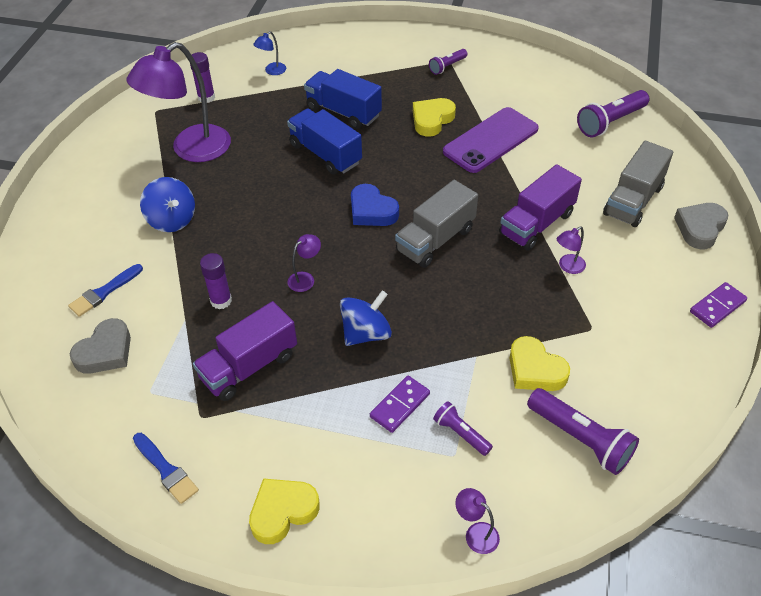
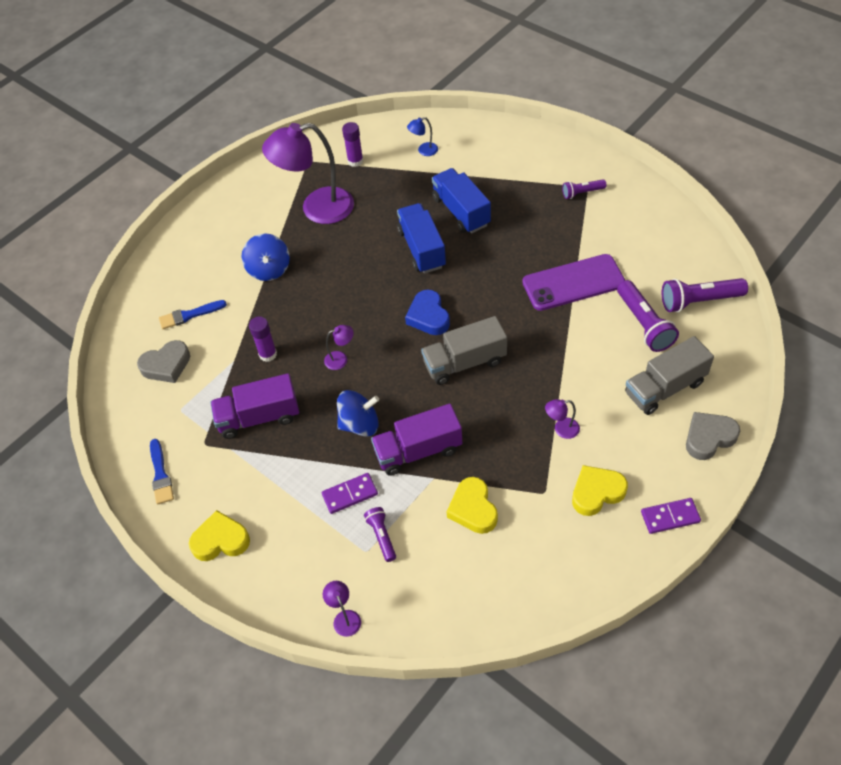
camera: 30 degrees right, 5 degrees up
yellow heart [413,98,456,137] -> yellow heart moved to [572,465,628,516]
purple truck [499,164,582,251] -> purple truck moved to [371,404,462,476]
purple flashlight [527,388,639,475] -> purple flashlight moved to [617,280,679,352]

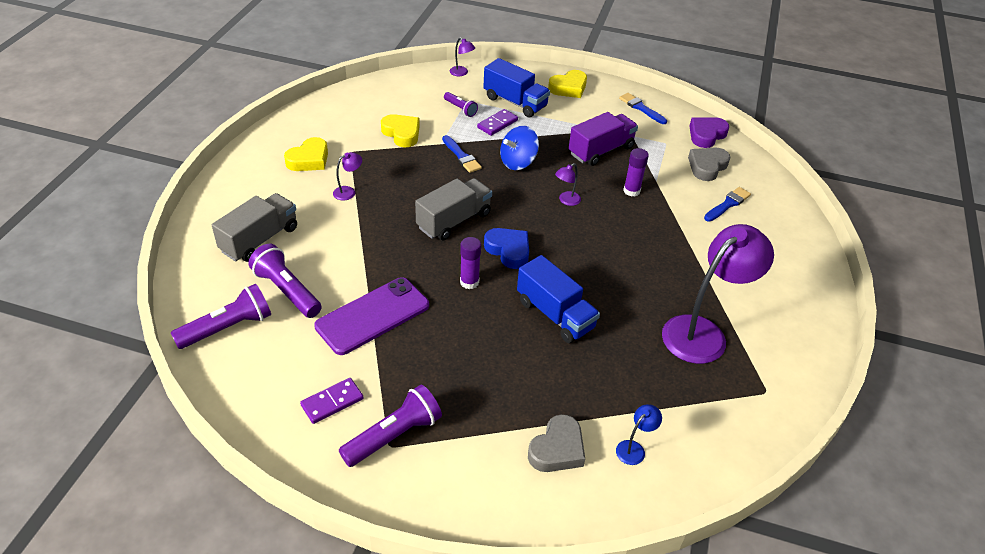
camera: 150 degrees right, 10 degrees down
blue spinning top [241,233,290,281] -> none
purple glue stick [342,122,363,167] -> purple glue stick moved to [460,237,481,289]
purple truck [371,404,462,476] -> blue brush [442,135,482,173]
blue truck [432,168,491,233] -> blue truck moved to [483,58,550,117]
purple flashlight [562,179,606,199] -> purple flashlight [339,385,442,467], size x1.74
purple domino [641,498,701,534] -> purple domino moved to [300,378,364,424]
grey heart [686,412,740,460] -> grey heart moved to [528,414,585,472]
none -> purple heart [690,117,729,148]

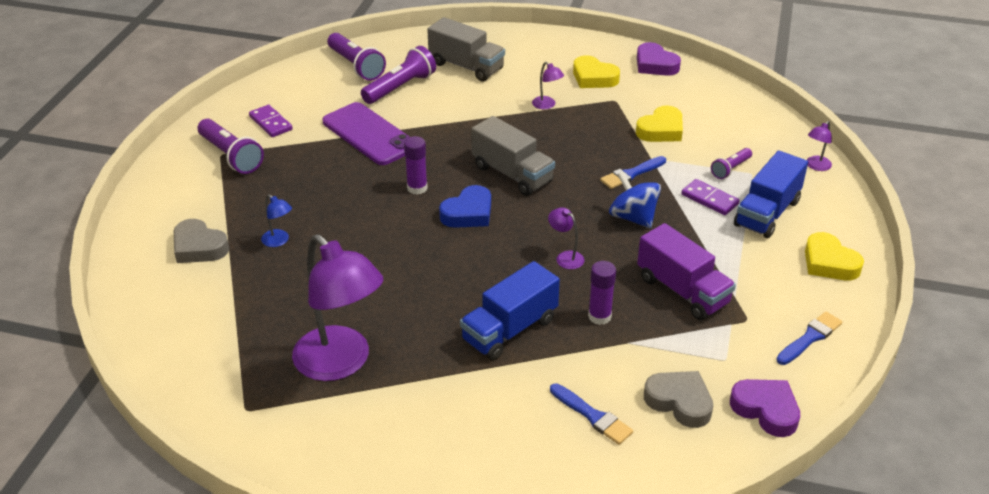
camera: 90 degrees right, 5 degrees down
blue truck [517,255,600,343] -> blue truck moved to [460,261,560,360]
blue lamp [616,404,662,465] -> blue lamp moved to [261,194,292,247]
none -> purple heart [637,42,681,76]

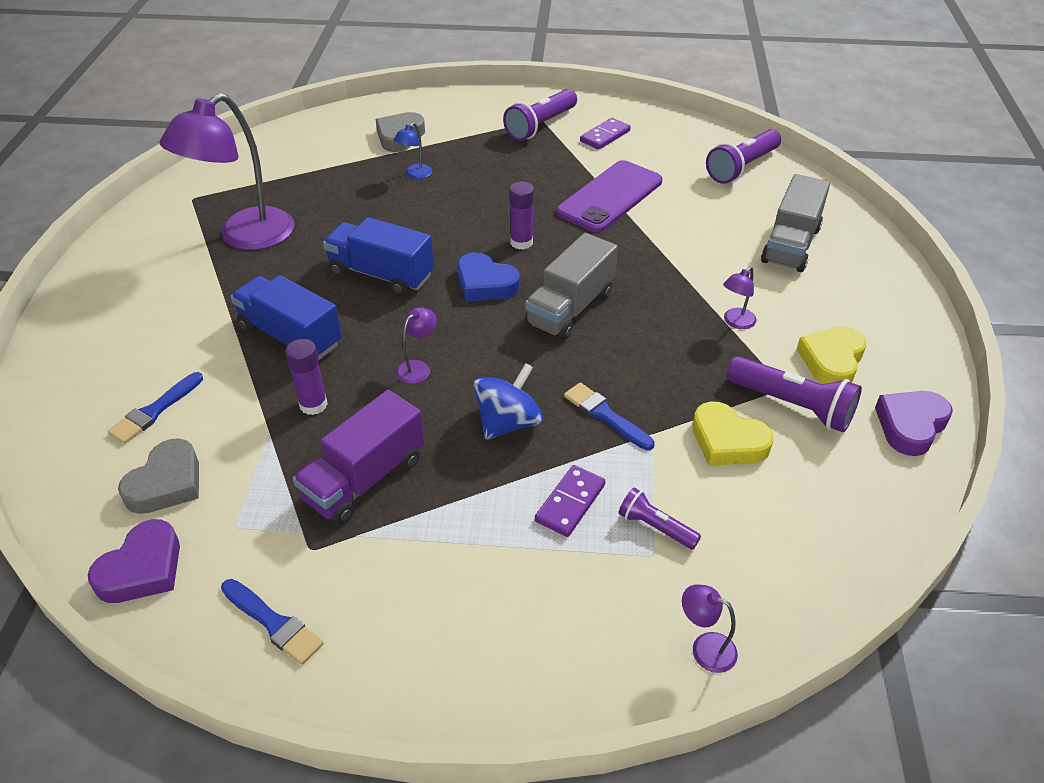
camera: 80 degrees right, 5 degrees up
purple flashlight [361,46,436,104] -> purple flashlight moved to [727,356,862,433]
blue truck [734,150,808,238] -> blue truck moved to [323,217,434,296]
yellow heart [805,232,864,280] -> none

